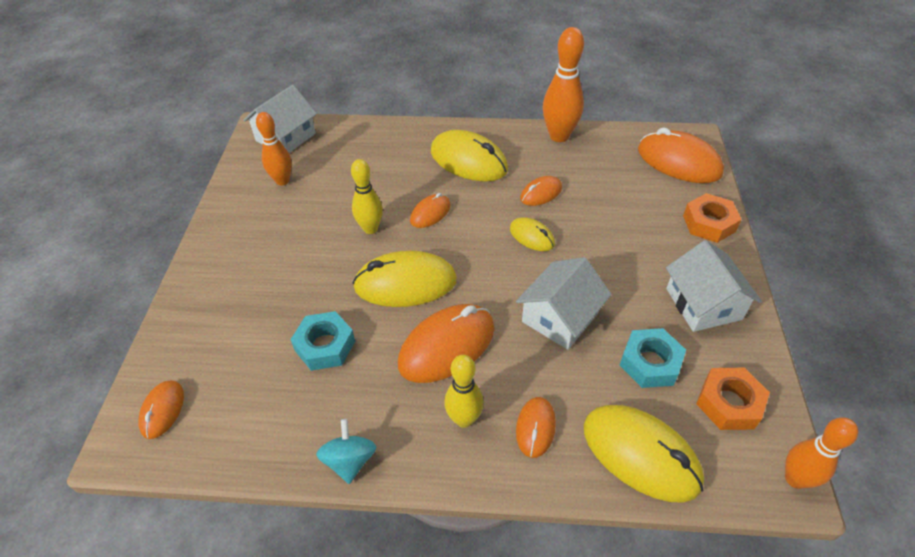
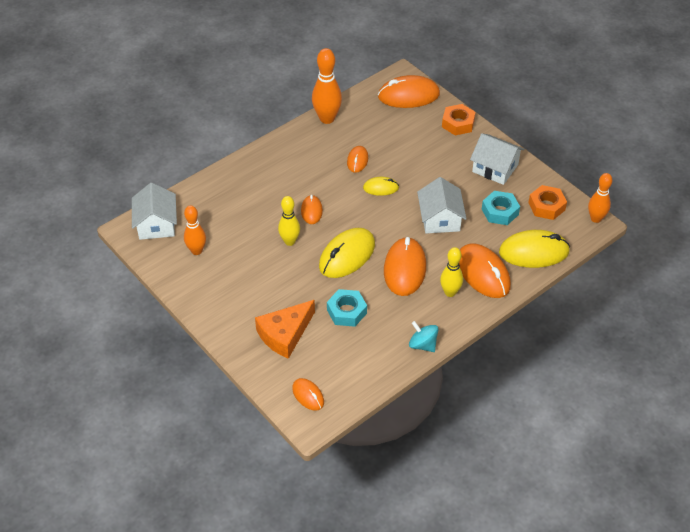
camera: 45 degrees left, 0 degrees up
yellow mouse [431,130,508,181] -> none
orange mouse [516,397,556,458] -> orange mouse [459,243,511,298], size x1.87
none -> orange cheese [255,300,315,359]

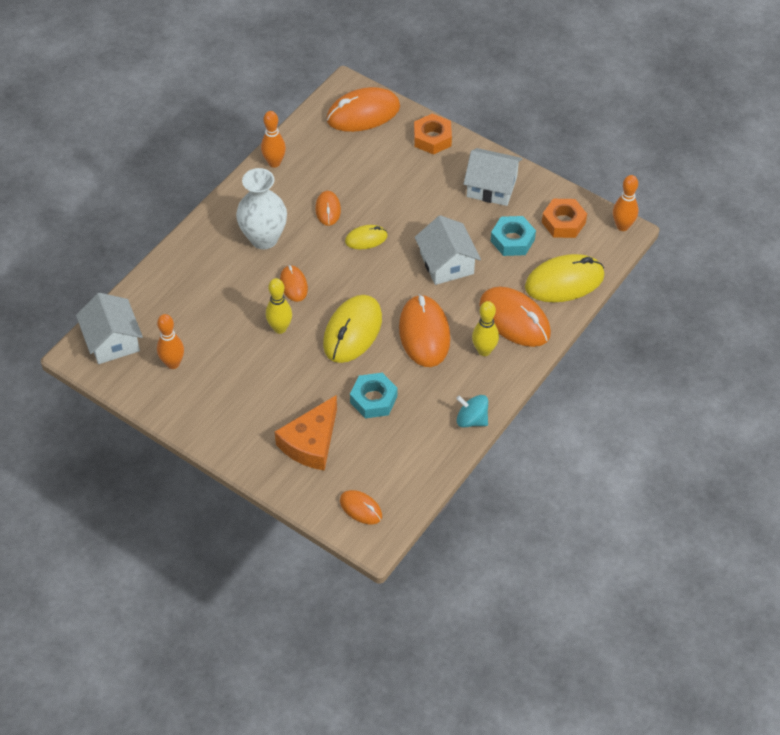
camera: 15 degrees left, 5 degrees up
orange bowling pin [312,48,342,124] -> orange bowling pin [261,111,286,168], size x0.66
none -> white vase [236,168,287,249]

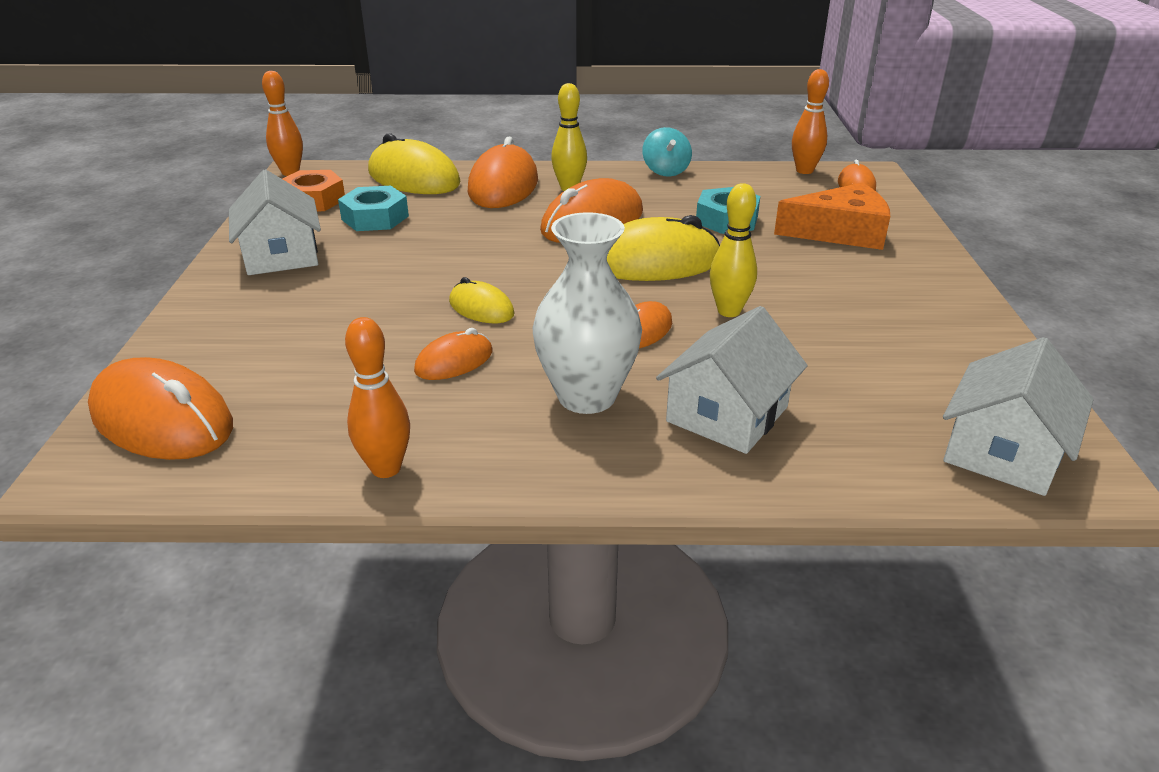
camera: 125 degrees left, 20 degrees down
orange bowling pin [157,314,184,369] -> orange bowling pin moved to [792,69,829,174]
orange nut [414,114,452,155] -> none
white house [415,215,481,285] -> white house moved to [656,306,808,454]

